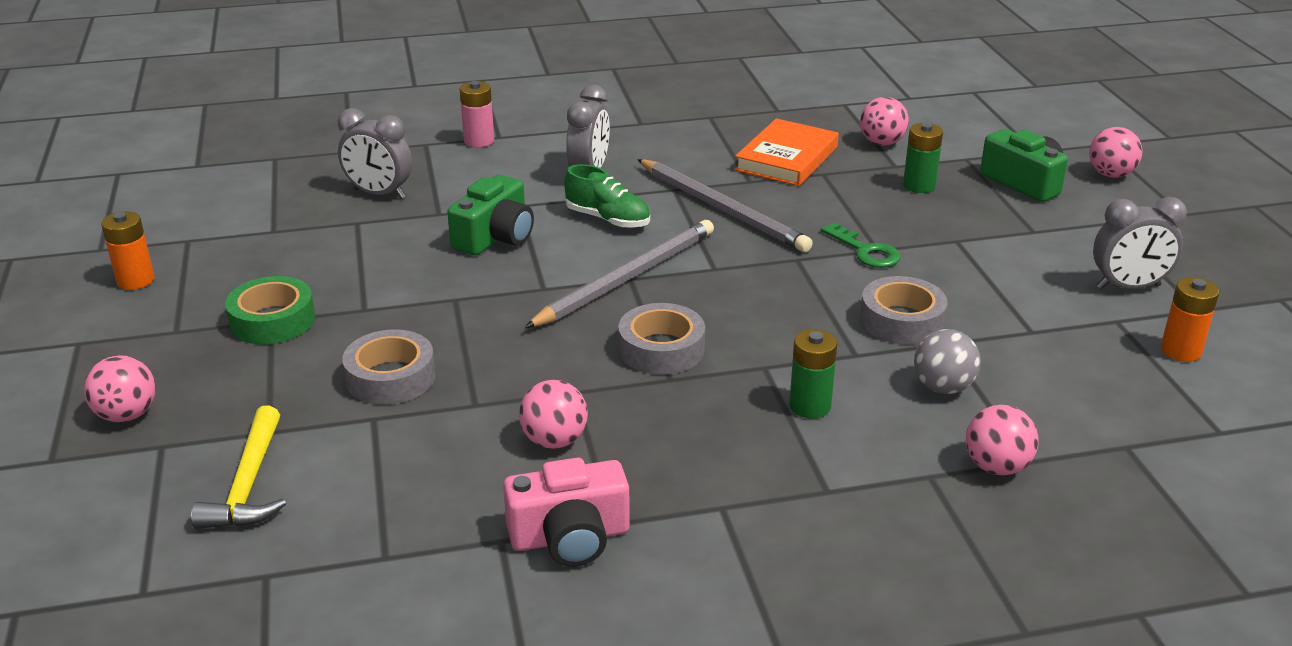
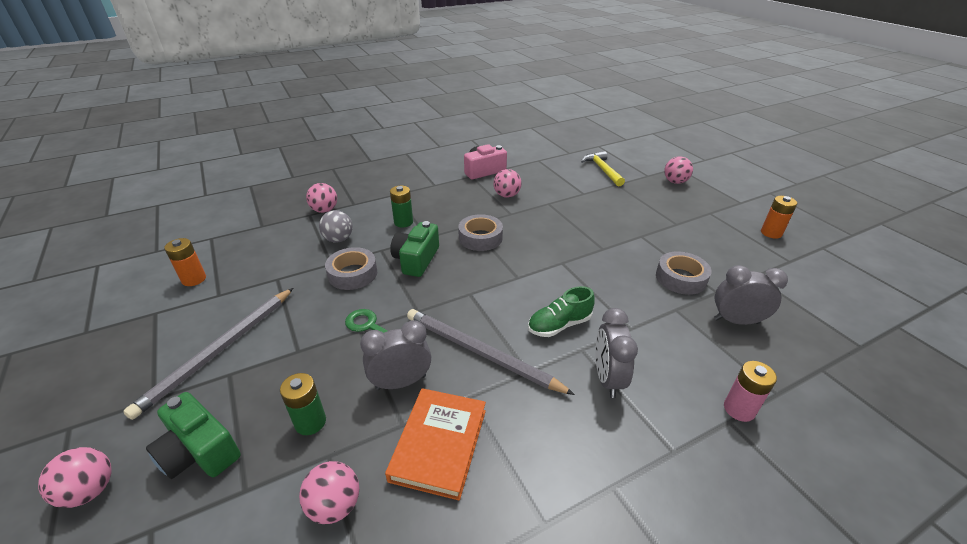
camera: 165 degrees right, 5 degrees up
green tape [225,276,315,344] -> none
grey tape [342,330,436,405] -> grey tape moved to [656,251,712,295]
green camera [447,174,534,256] -> green camera moved to [390,221,439,277]
grey pencil [524,220,714,328] -> grey pencil moved to [123,288,293,420]
green shoe [564,164,650,228] -> green shoe turned 45 degrees counterclockwise [528,286,595,337]
grey clock [1093,197,1187,289] -> grey clock moved to [360,320,431,390]

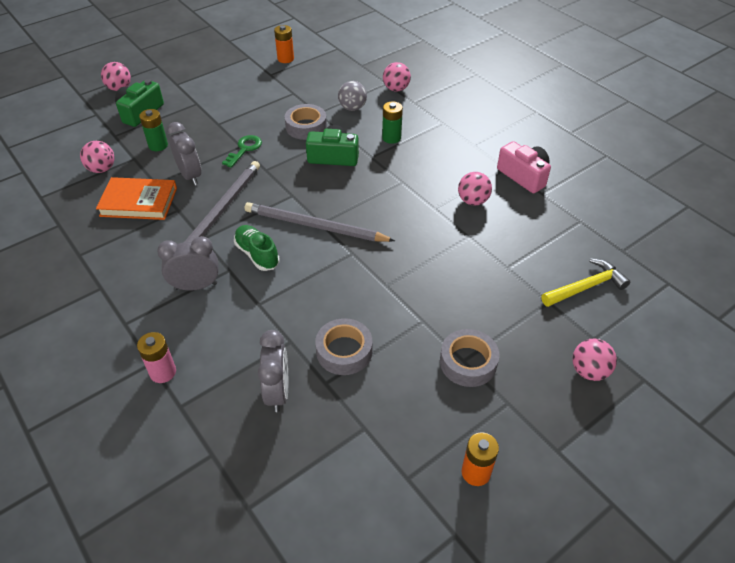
camera: 80 degrees right, 10 degrees up
grey pencil [123,288,293,420] -> grey pencil moved to [244,202,395,242]
grey tape [458,214,503,251] -> grey tape moved to [440,329,499,387]

